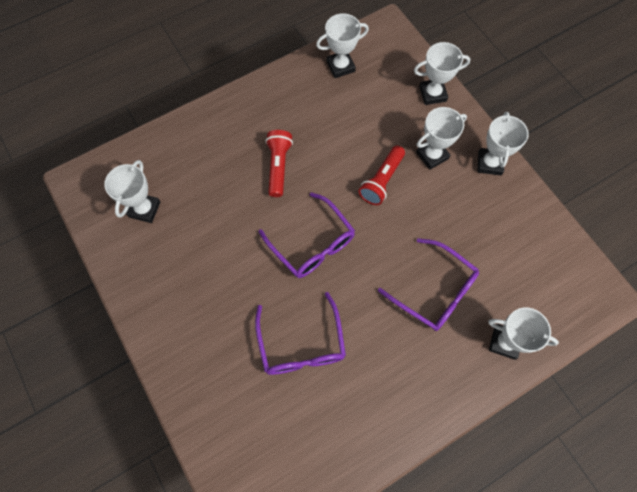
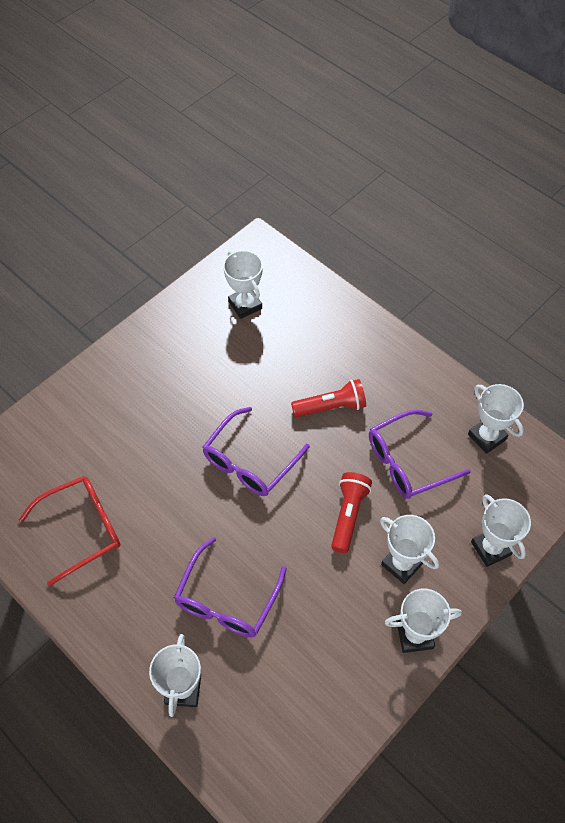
camera: 75 degrees right, 10 degrees down
white trophy [104,160,161,223] -> white trophy turned 60 degrees clockwise [223,250,263,319]
purple glasses [255,292,346,375] -> purple glasses moved to [369,410,471,499]
red flashlight [359,145,405,205] -> red flashlight turned 90 degrees clockwise [331,472,372,553]
none -> red glasses [19,476,120,586]

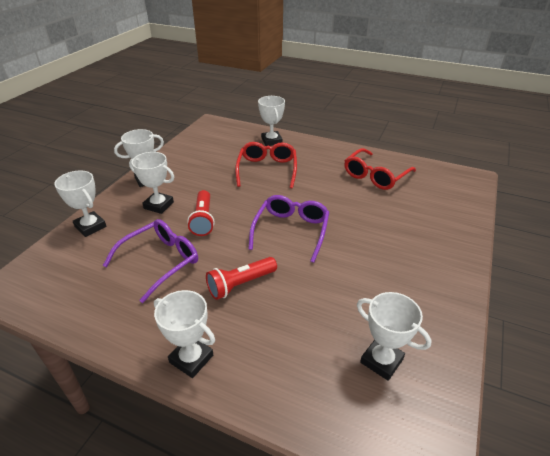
camera: 160 degrees right, 20 degrees down
purple glasses [174,537,287,638] -> red glasses [235,142,297,188]
white trophy [468,384,524,454] -> white trophy moved to [154,290,215,378]

